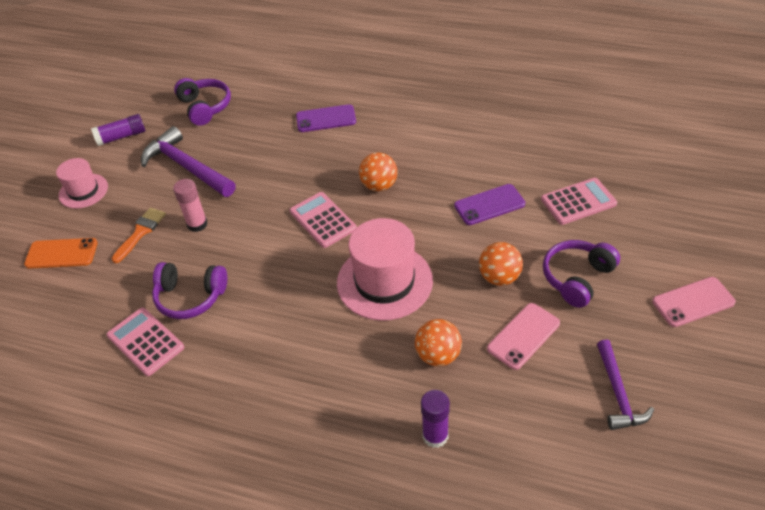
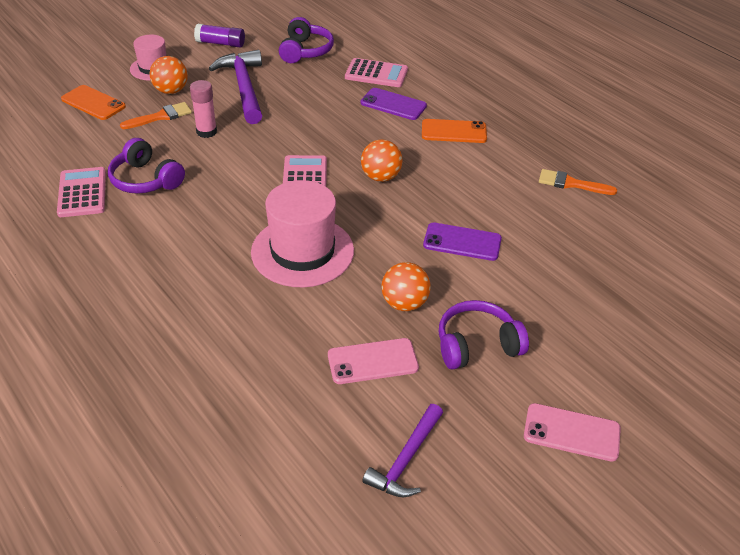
camera: 30 degrees right, 5 degrees down
orange ball [415,319,462,366] -> orange ball moved to [150,56,188,94]
purple glue stick [421,390,450,448] -> none
pink calculator [541,178,617,225] -> pink calculator moved to [345,58,408,87]
none -> orange phone [422,119,487,143]
none -> orange brush [539,169,617,195]

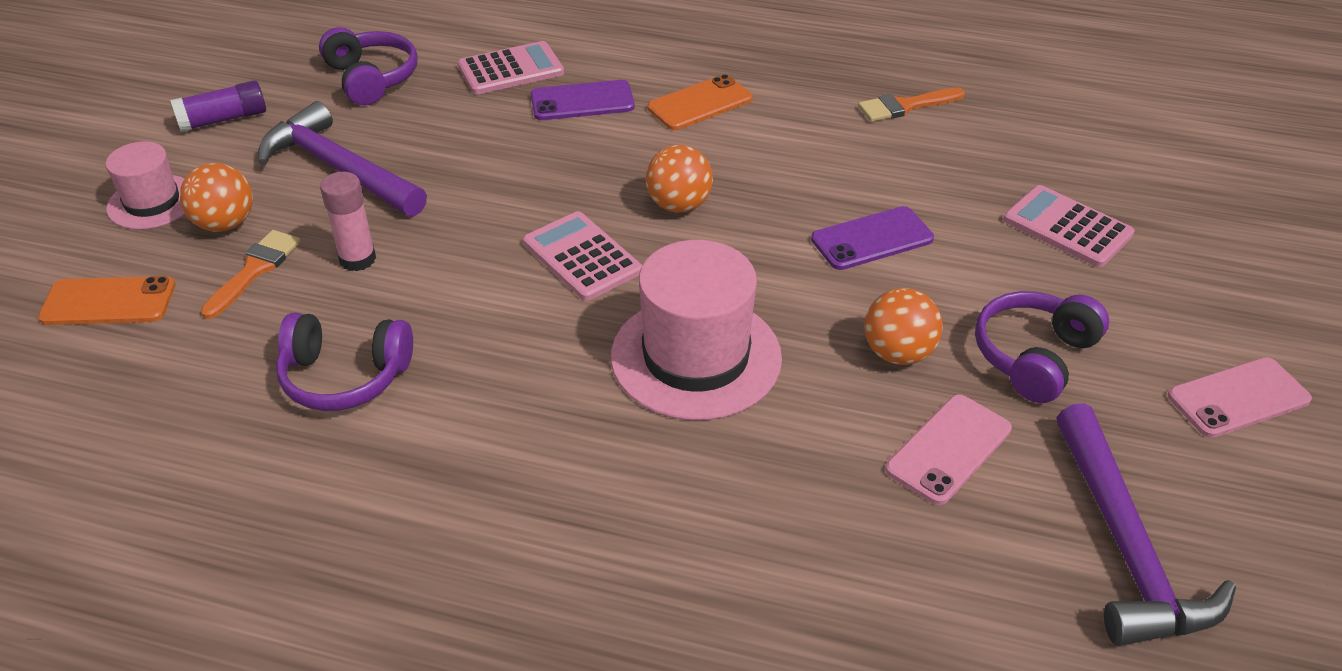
camera: 35 degrees left, 0 degrees up
pink calculator [57,167,106,217] -> pink calculator moved to [1003,185,1134,267]
purple hammer [362,404,443,497] -> purple hammer [1056,403,1236,646], size x1.58

